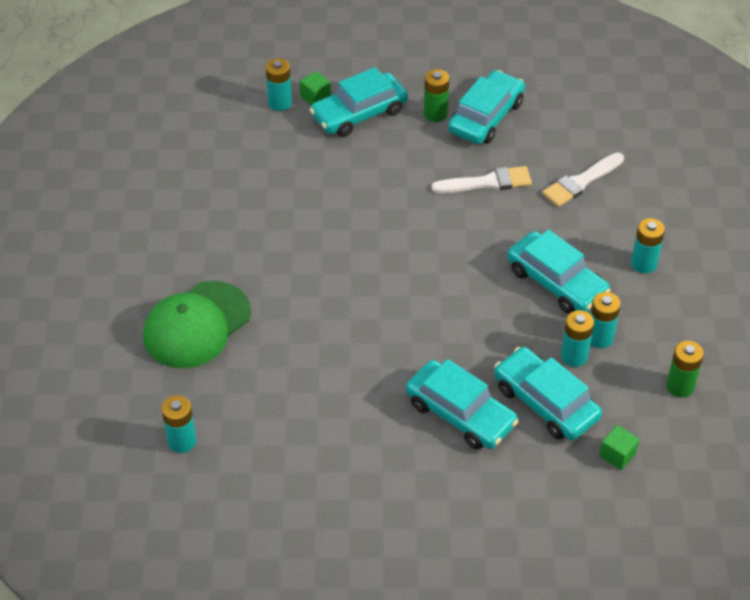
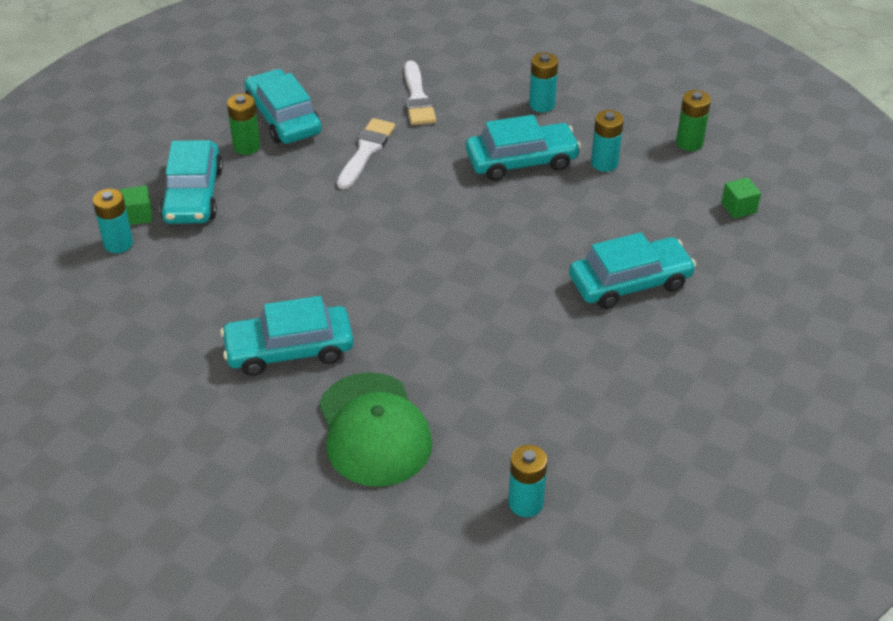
camera: 60 degrees left, 5 degrees down
turquoise car [494,347,602,440] -> turquoise car moved to [220,296,353,376]
turquoise battery [561,310,594,367] -> none

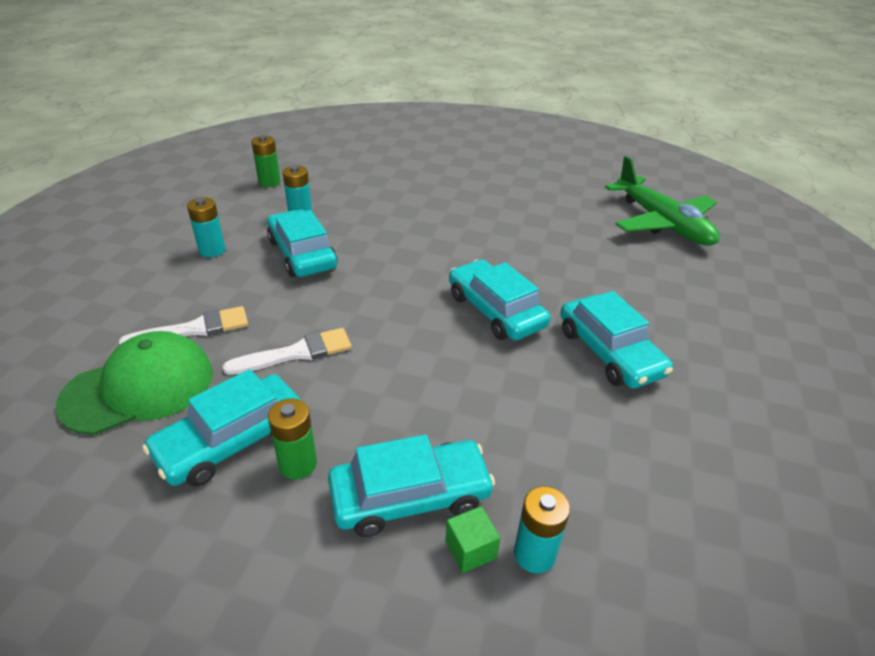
camera: 105 degrees left, 5 degrees down
green cap [319,372,433,487] -> green cap moved to [56,331,213,435]
white brush [337,118,395,189] -> white brush turned 150 degrees clockwise [223,328,352,375]
turquoise battery [508,445,547,517] -> green plane [605,156,720,246]
turquoise car [569,232,696,309] -> turquoise car moved to [449,259,551,340]
green cube [721,177,761,219] -> none

